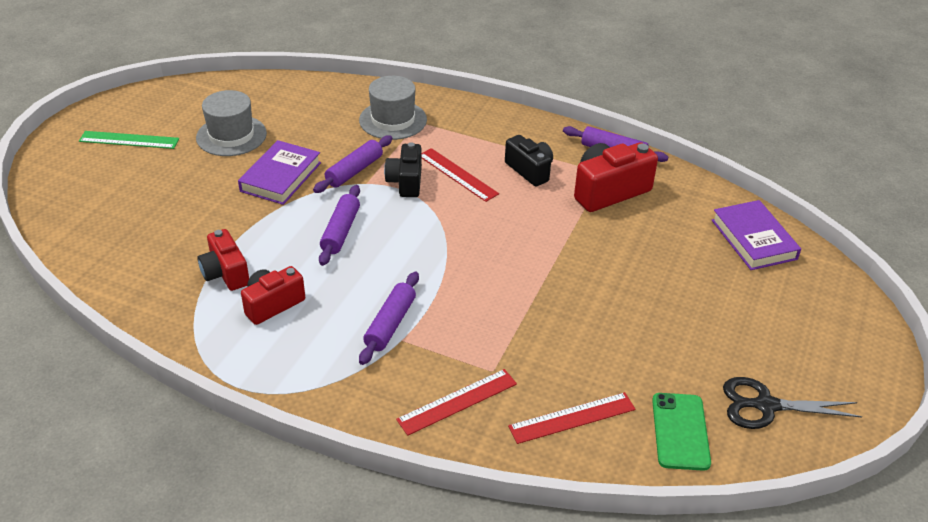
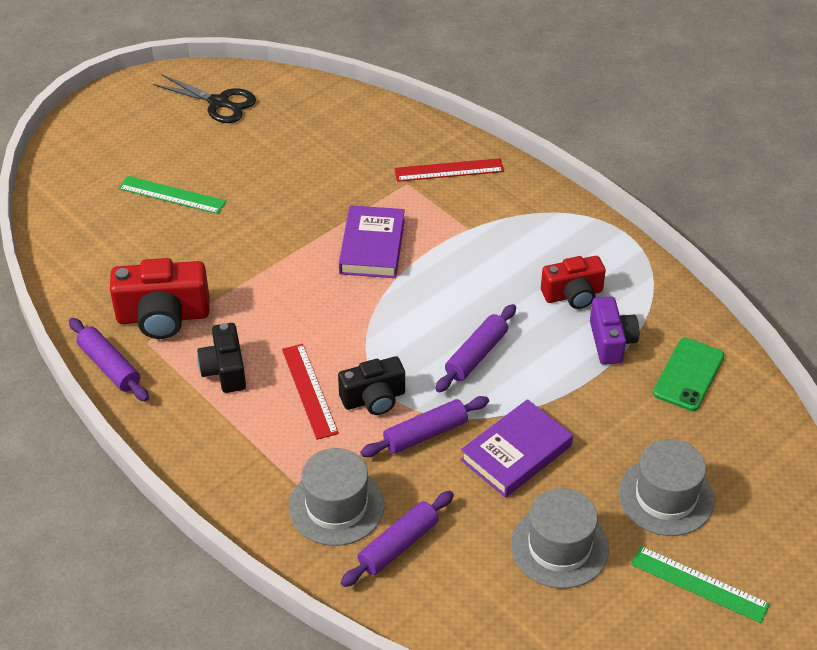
camera: 155 degrees left, 5 degrees up
red camera [198,229,249,291] -> purple camera [590,296,639,365]
purple rolling pin [359,272,419,365] -> purple rolling pin moved to [341,491,454,587]
black camera [384,142,422,197] -> black camera turned 45 degrees clockwise [338,356,405,415]
red ruler [508,392,635,444] -> none
green phone [652,393,711,471] -> green phone moved to [653,338,724,411]
purple book [711,200,801,270] -> purple book moved to [339,205,405,278]
none -> green ruler [118,176,226,214]
none -> grey hat [618,439,715,536]

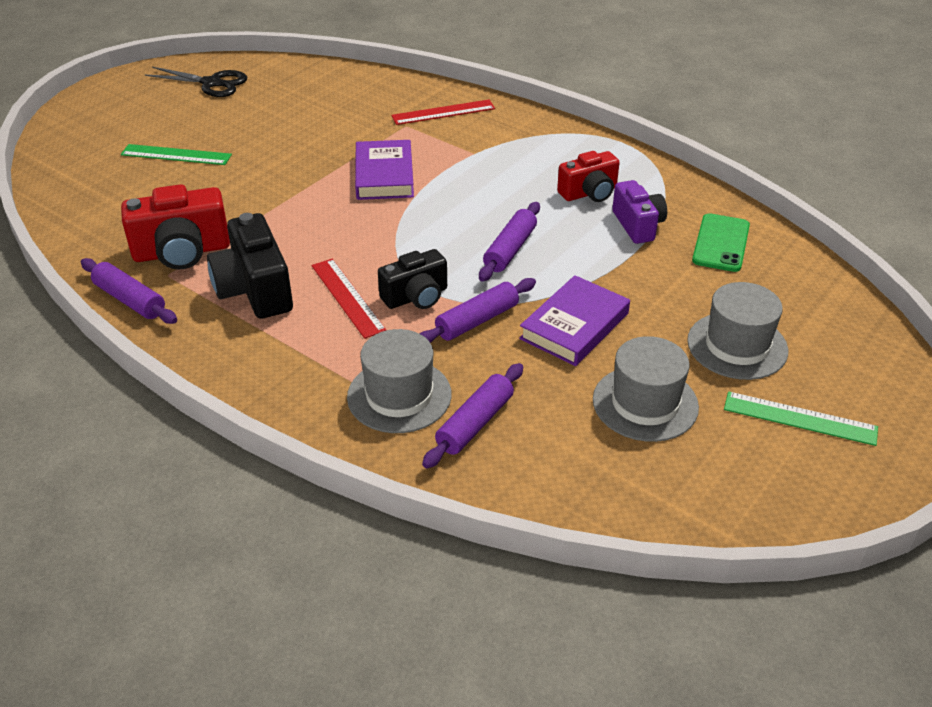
camera: 10 degrees left, 5 degrees down
black camera [197,323,246,393] -> black camera [207,213,293,319], size x1.51

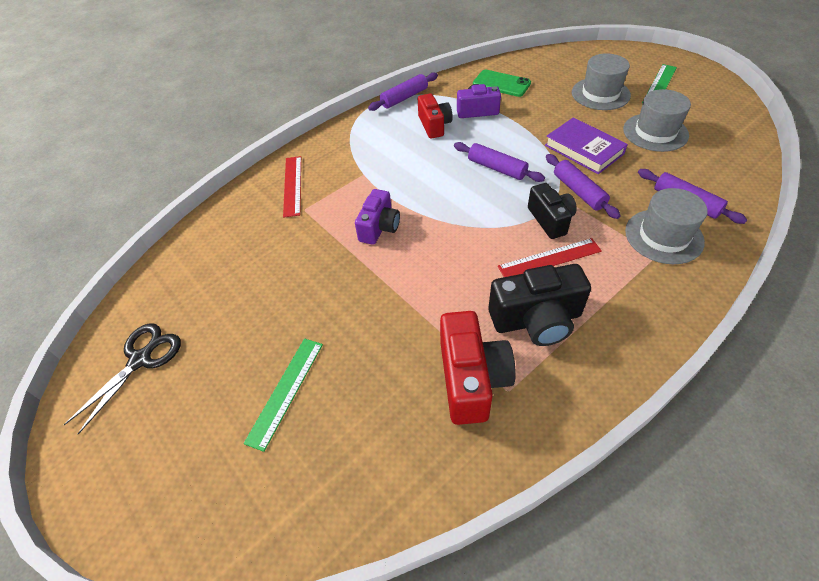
camera: 75 degrees left, 10 degrees up
purple rolling pin [81,258,177,324] -> purple rolling pin moved to [368,72,438,111]
purple book [355,140,414,200] -> purple camera [355,189,400,245]

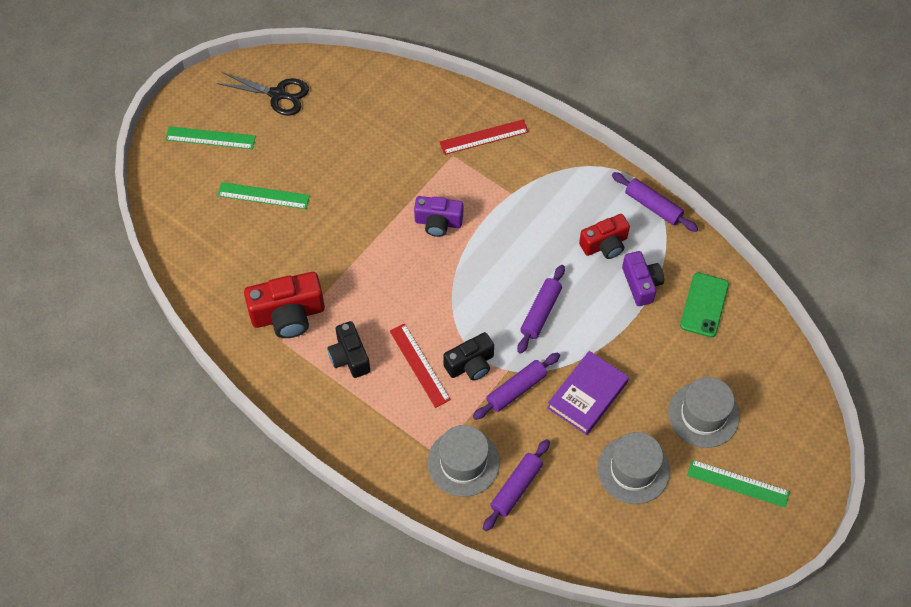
camera: 75 degrees right, 10 degrees up
black camera [488,264,591,346] -> black camera [327,321,370,378], size x0.66
none -> green ruler [165,126,256,149]

